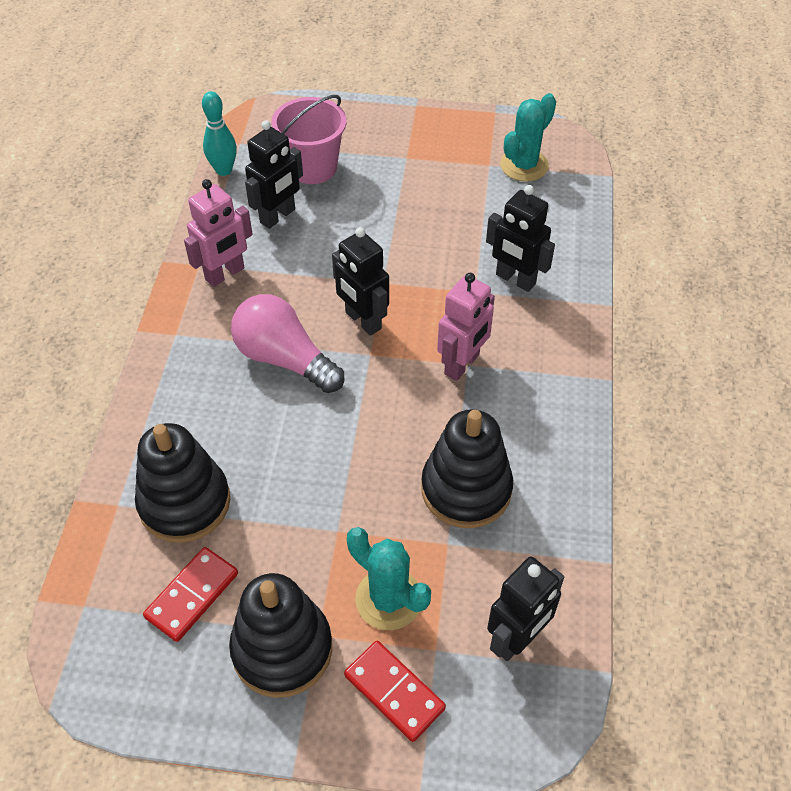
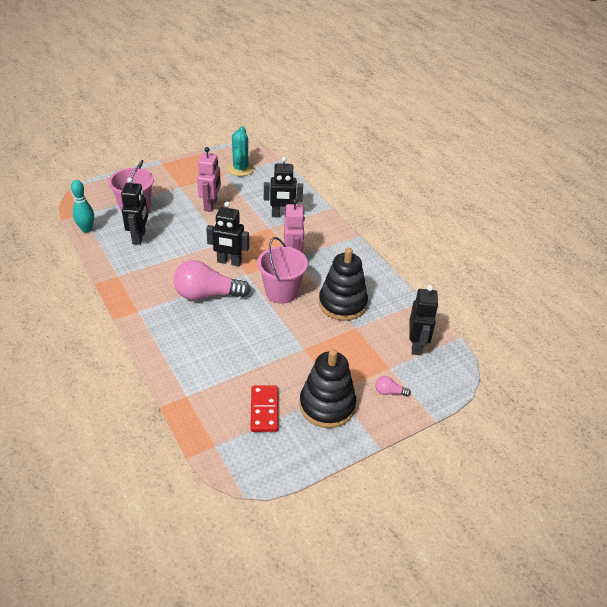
camera: 40 degrees left, 10 degrees down
black stacking toy [135,423,230,543] -> none
pink robot [184,179,253,287] -> pink robot moved to [197,147,221,212]
red domino [344,641,446,742] -> pink light bulb [375,376,411,396]
turquoise cactus [347,527,431,630] -> none
none -> pink bucket [257,237,308,304]

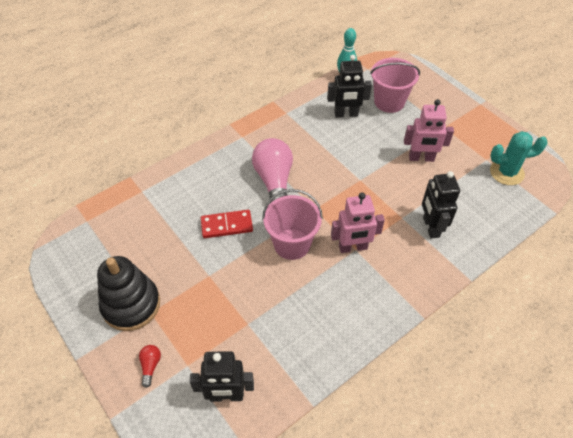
camera: 85 degrees right, 10 degrees up
black robot [206,202,249,266] -> none
red domino [251,386,278,432] -> red domino moved to [201,210,253,238]
black stacking toy [319,248,368,321] -> none
pink light bulb [375,376,411,396] -> red light bulb [139,345,161,388]

